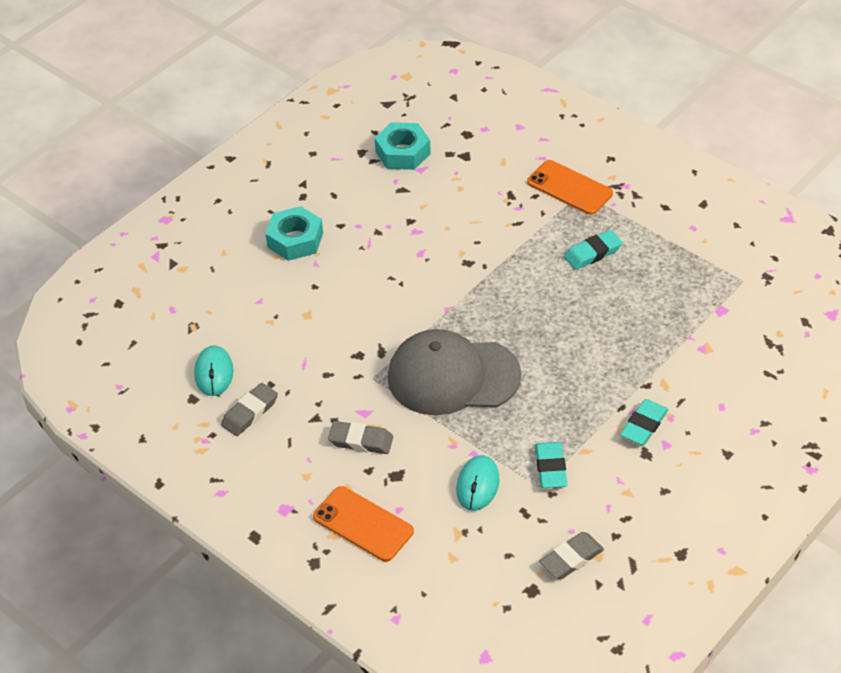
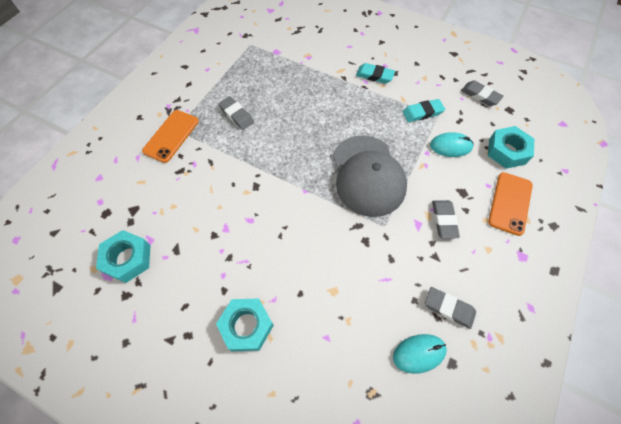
camera: 105 degrees left, 15 degrees up
turquoise eraser [564,230,623,270] -> grey eraser [218,96,254,130]
none -> turquoise nut [488,126,534,169]

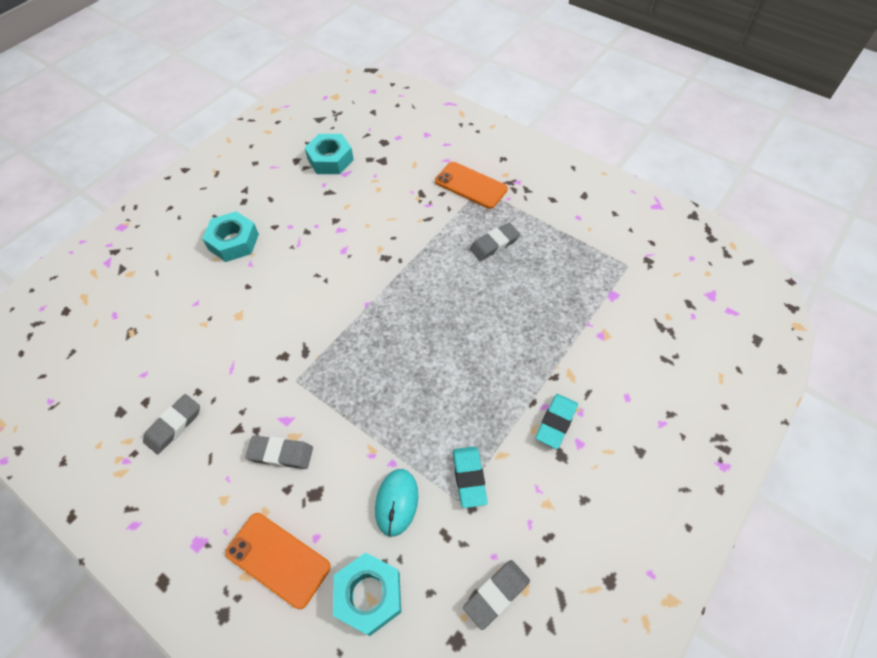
camera: 100 degrees right, 5 degrees down
grey cap [333,135,407,217] -> none
turquoise mouse [393,334,447,374] -> none

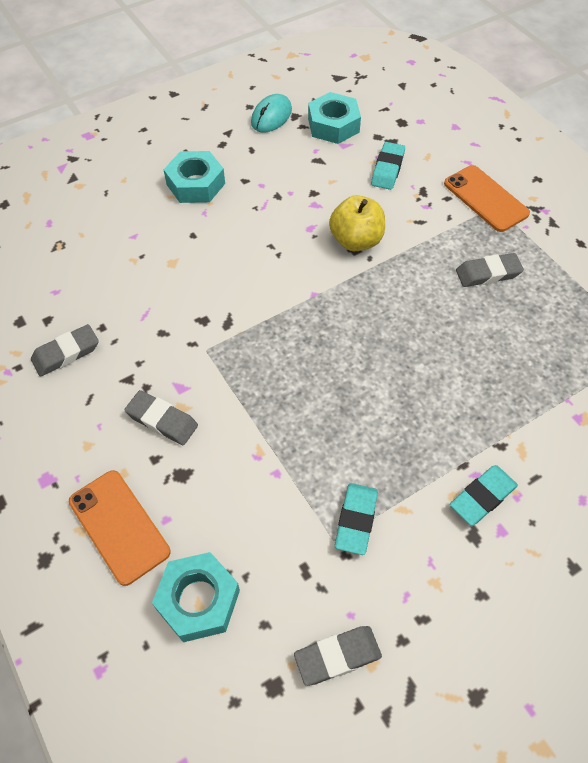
camera: 20 degrees right, 0 degrees up
turquoise mouse [375,469,418,537] -> turquoise mouse moved to [251,94,292,132]
none -> yellow apple [329,195,385,251]
none -> turquoise eraser [371,142,405,190]

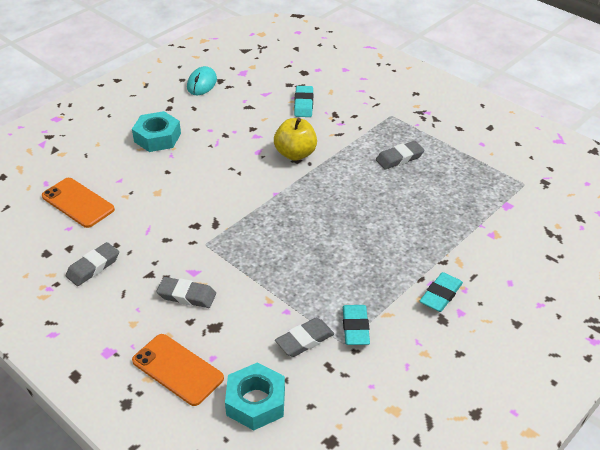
camera: 15 degrees left, 15 degrees down
grey eraser [294,626,382,686] -> grey eraser moved to [275,318,334,357]
turquoise nut [308,92,361,144] -> none
orange phone [444,165,530,232] -> orange phone moved to [42,178,115,228]

